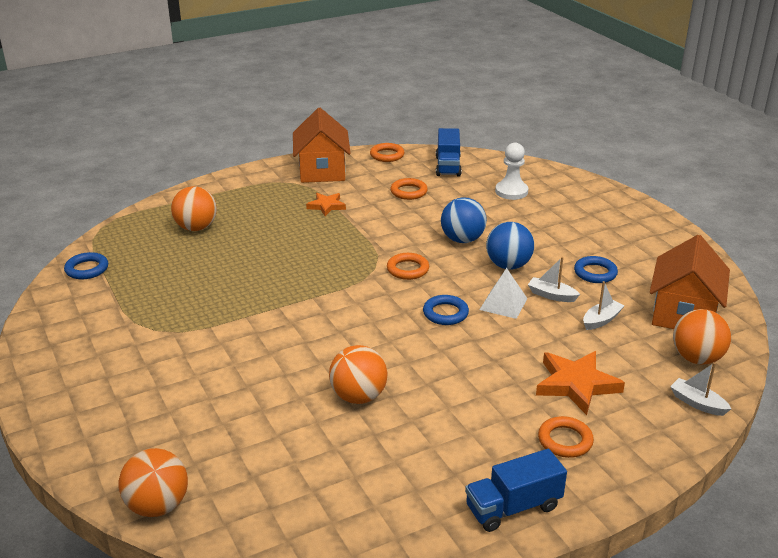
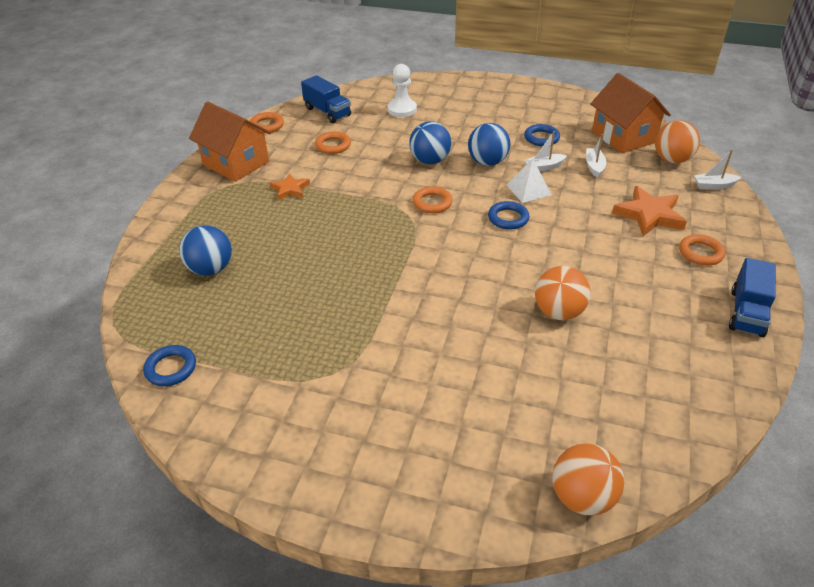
camera: 45 degrees left, 10 degrees up
orange ball [171,186,217,231] -> blue ball [179,225,232,276]

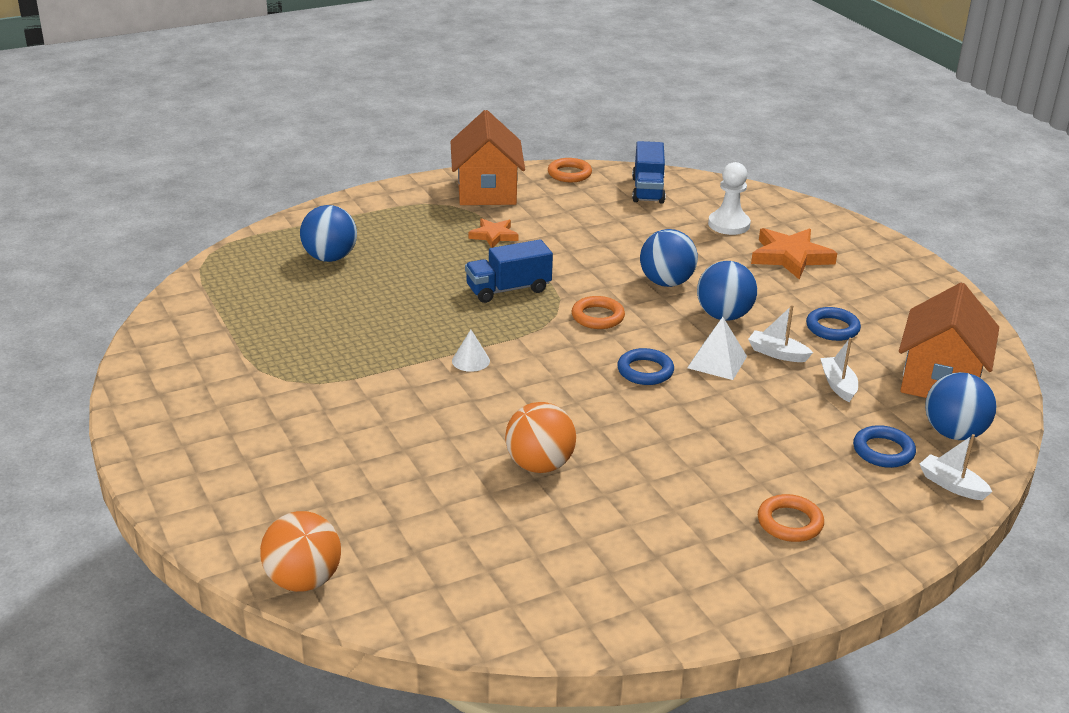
camera: 45 degrees right, 10 degrees down
blue ring [143,345,196,386] -> blue ring moved to [853,425,916,468]
orange ring [315,131,351,154] -> none
white boat [586,134,606,178] -> white boat turned 60 degrees counterclockwise [820,338,858,402]
orange star [612,186,687,236] -> orange star moved to [751,228,837,279]
orange ball [655,120,700,163] -> blue ball [925,372,996,440]
blue truck [729,258,776,338] -> blue truck moved to [465,239,553,303]
none -> white cone [452,330,490,372]

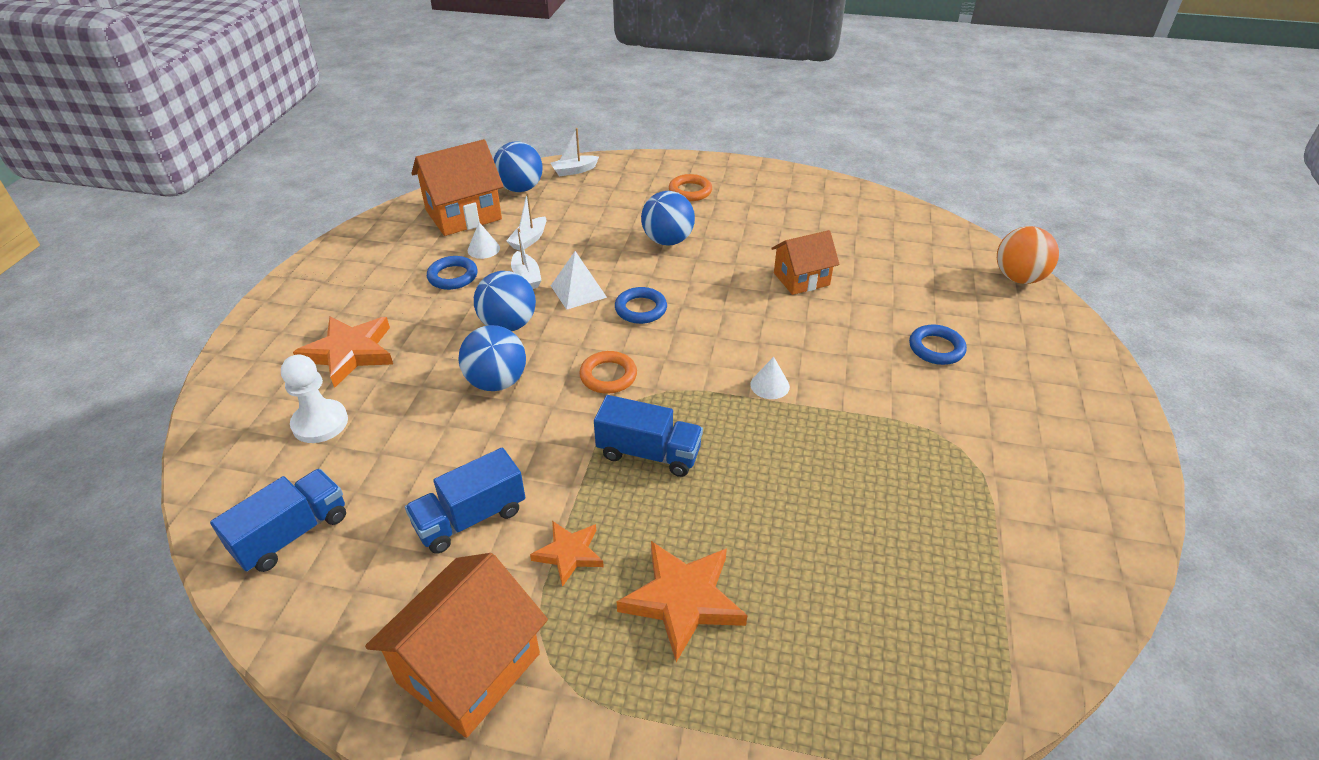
camera: 140 degrees left, 10 degrees up
blue ball [300,205,357,262] -> blue ball moved to [641,191,695,246]
orange ball [505,402,576,473] -> orange house [771,230,840,295]
orange ring [548,158,592,182] -> none
blue ring [853,425,916,468] -> blue ring moved to [909,325,967,365]
white boat [920,434,992,500] -> white boat turned 75 degrees clockwise [550,128,599,176]
none -> blue truck [405,448,525,554]
none -> white cone [467,222,500,259]
none -> orange star [617,541,747,662]

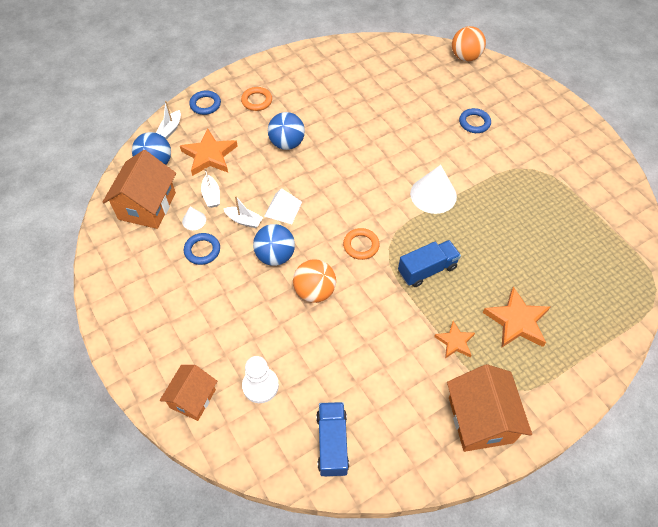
camera: 45 degrees left, 15 degrees up
orange star [293,316,393,388] -> orange star moved to [180,128,238,176]
blue truck [405,448,525,554] -> none
blue ball [458,325,526,391] -> orange ball [293,259,336,303]
blue ring [615,287,667,324] -> blue ring moved to [189,90,221,115]
white cone [750,357,790,399] -> white cone [410,165,457,214], size x2.01
orange house [771,230,840,295] -> orange house moved to [160,365,217,421]

